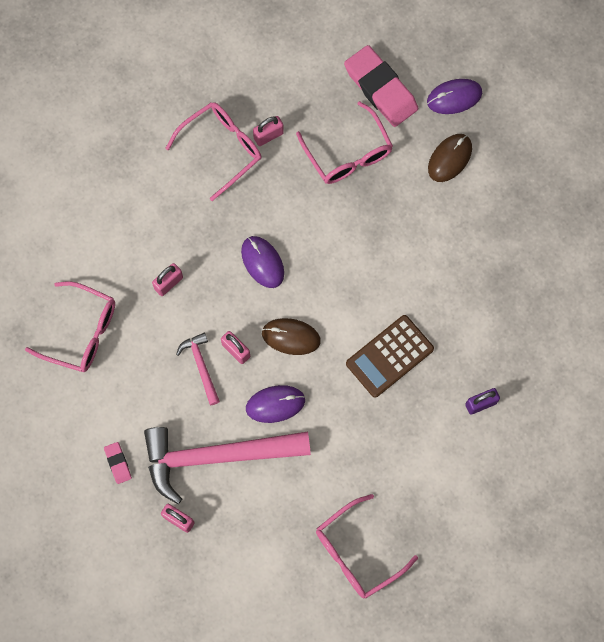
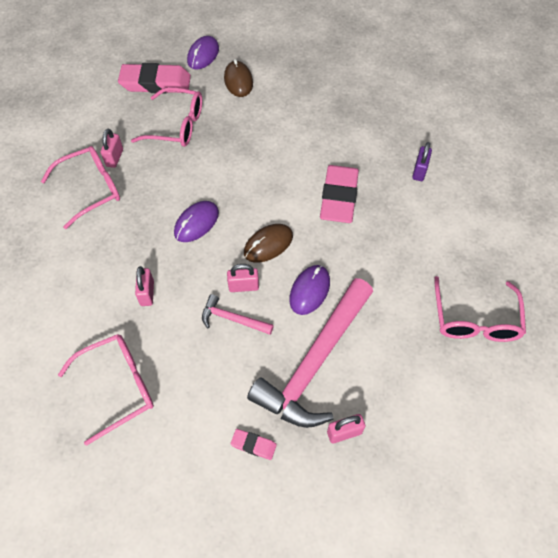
camera: 50 degrees left, 15 degrees down
pink glasses [165,102,262,201] -> pink glasses turned 60 degrees clockwise [41,146,120,229]
purple mouse [241,236,284,288] -> purple mouse turned 60 degrees counterclockwise [174,201,219,242]
brown calculator [346,315,434,398] -> pink eraser [320,165,359,223]

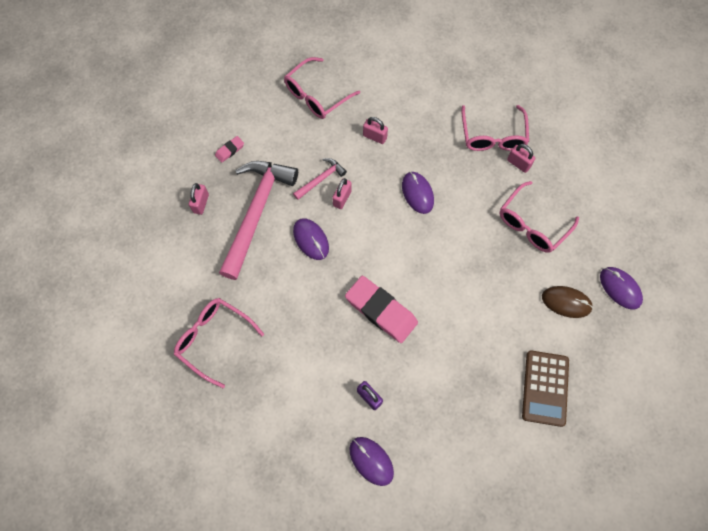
camera: 120 degrees right, 10 degrees up
pink glasses [58,334,154,446] -> pink glasses turned 45 degrees clockwise [284,57,360,119]
pink eraser [118,63,191,94] -> none
brown mouse [244,224,293,263] -> none
pink hammer [247,278,373,428] -> pink hammer turned 45 degrees clockwise [219,161,298,280]
none -> purple mouse [350,437,394,486]
none -> brown calculator [522,350,569,427]

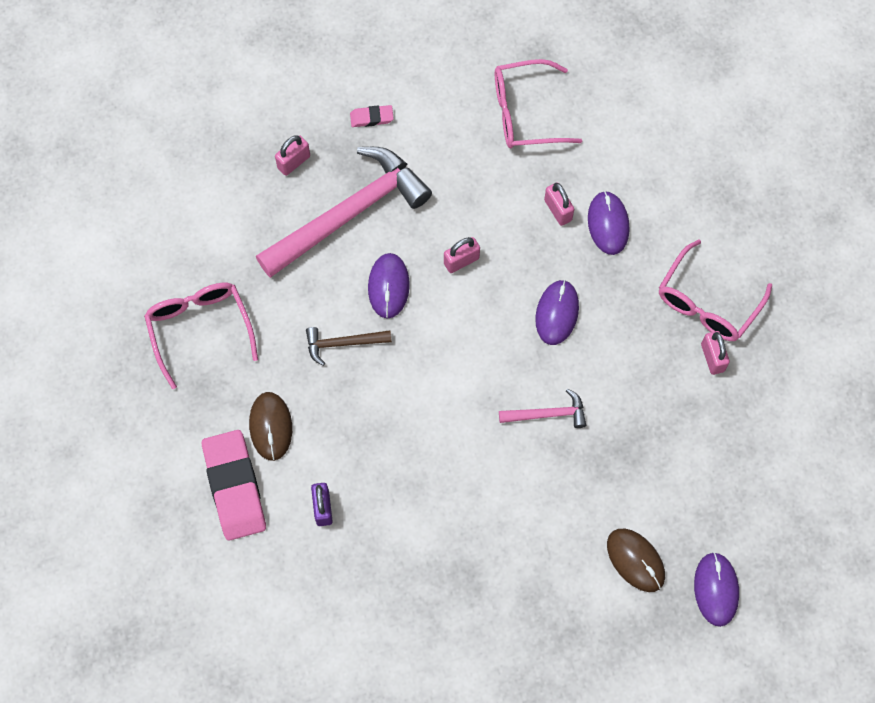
camera: 35 degrees right, 0 degrees up
pink hammer [293,158,347,200] -> pink hammer moved to [499,389,586,428]
pink eraser [345,276,418,343] -> pink eraser moved to [202,430,266,541]
purple mouse [350,437,394,486] -> purple mouse moved to [588,191,630,255]
pink glasses [499,181,579,253] -> none
brown calculator [522,350,569,427] -> none
none -> brown mouse [249,392,292,461]
none -> brown hammer [306,327,392,366]

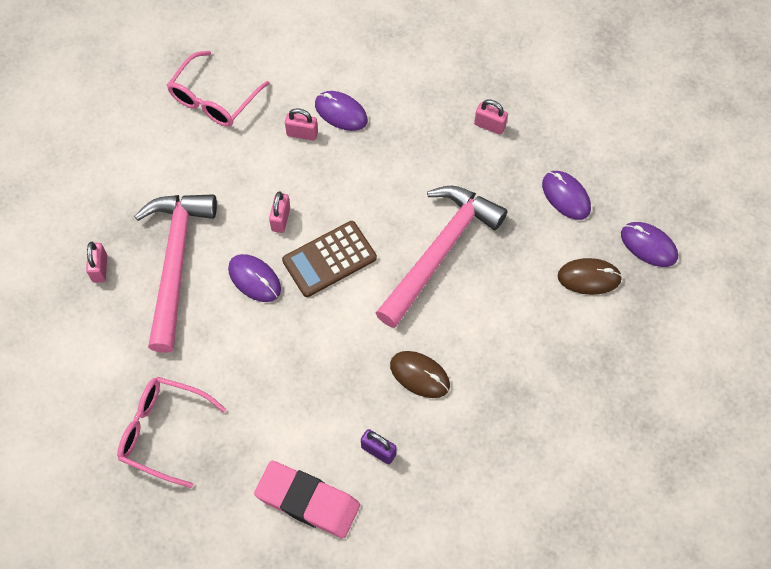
camera: 50 degrees left, 5 degrees down
brown mouse [249,392,292,461] -> brown mouse moved to [390,351,450,398]
brown hammer [306,327,392,366] -> none
pink eraser [350,105,394,127] -> none
pink hammer [499,389,586,428] -> pink hammer [376,186,507,328], size x2.21
purple mouse [536,280,579,345] -> purple mouse moved to [542,171,591,220]
pink glasses [659,240,772,341] -> none
none -> brown calculator [282,221,377,297]

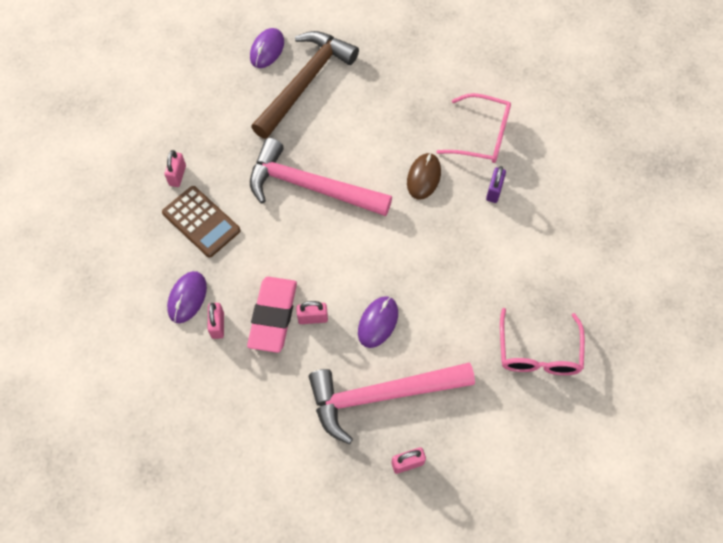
camera: 105 degrees left, 0 degrees up
pink glasses [167,51,269,127] -> pink glasses moved to [436,93,511,163]
pink eraser [254,461,360,538] -> pink eraser moved to [247,277,297,353]
brown calculator [282,221,377,297] -> brown calculator moved to [162,186,240,258]
purple mouse [542,171,591,220] -> none
brown mouse [557,258,622,295] -> brown hammer [251,31,359,139]

